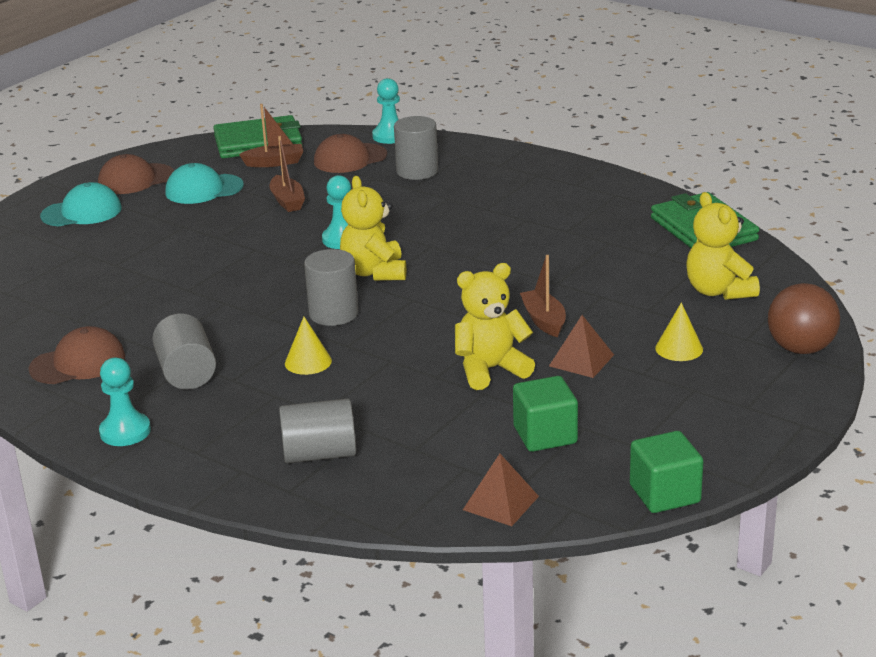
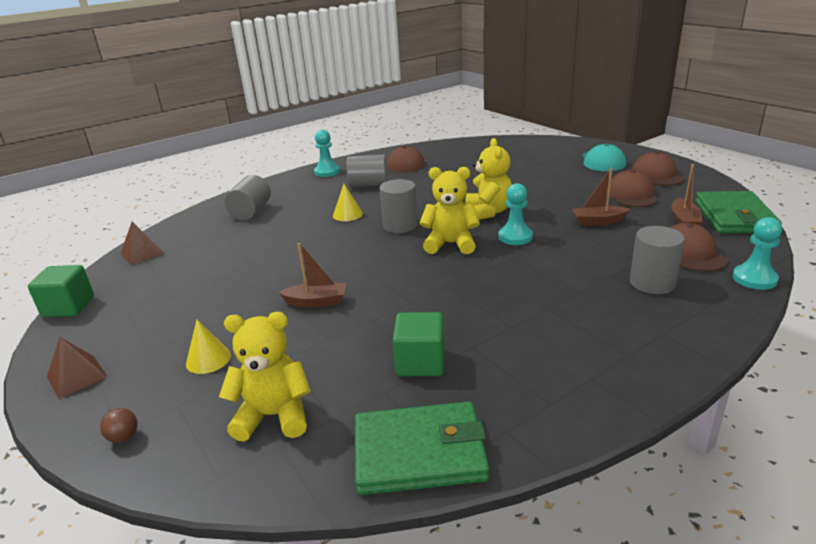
camera: 110 degrees right, 0 degrees up
turquoise cap [166,163,244,204] -> brown cap [607,170,658,207]
yellow teddy bear [455,263,535,390] -> yellow teddy bear moved to [466,138,512,220]
green cube [513,376,578,452] -> green cube moved to [392,312,445,376]
brown pyramid [549,315,614,378] -> brown pyramid moved to [47,337,108,399]
brown ball [768,283,840,354] -> brown ball [100,408,138,443], size x0.44

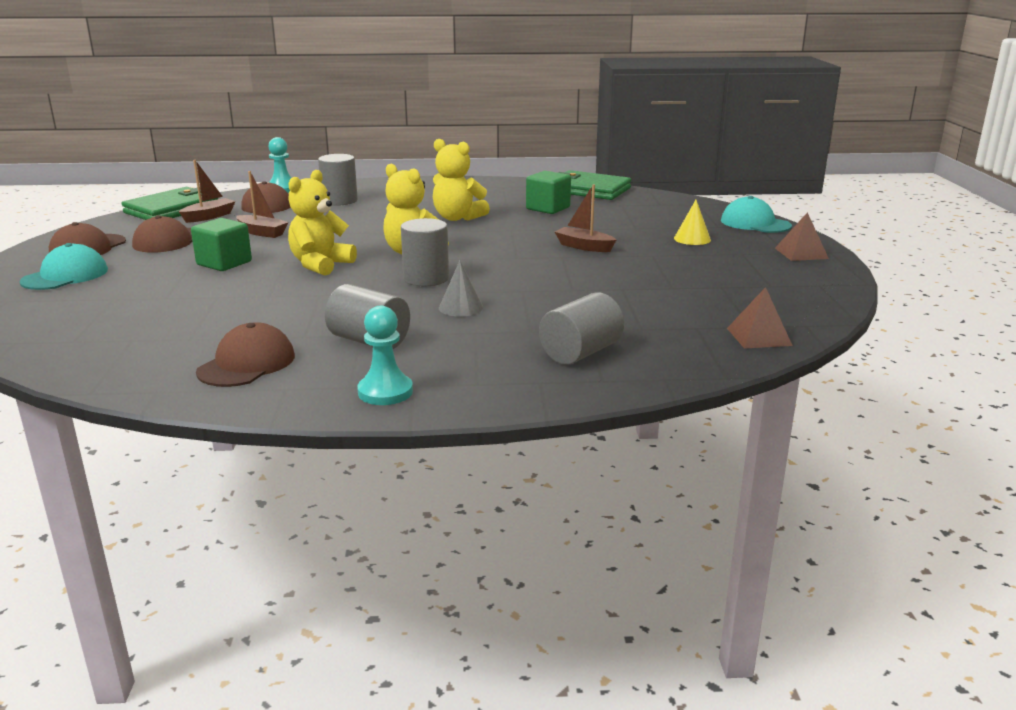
camera: 150 degrees left, 5 degrees down
green cube [28,265,94,317] -> green cube moved to [191,218,252,271]
brown ball [100,408,138,443] -> turquoise cap [721,196,792,233]
yellow teddy bear [219,312,311,442] -> yellow teddy bear moved to [433,139,490,221]
yellow cone [333,184,363,221] -> grey cone [439,261,483,317]
turquoise pawn [499,183,533,245] -> none

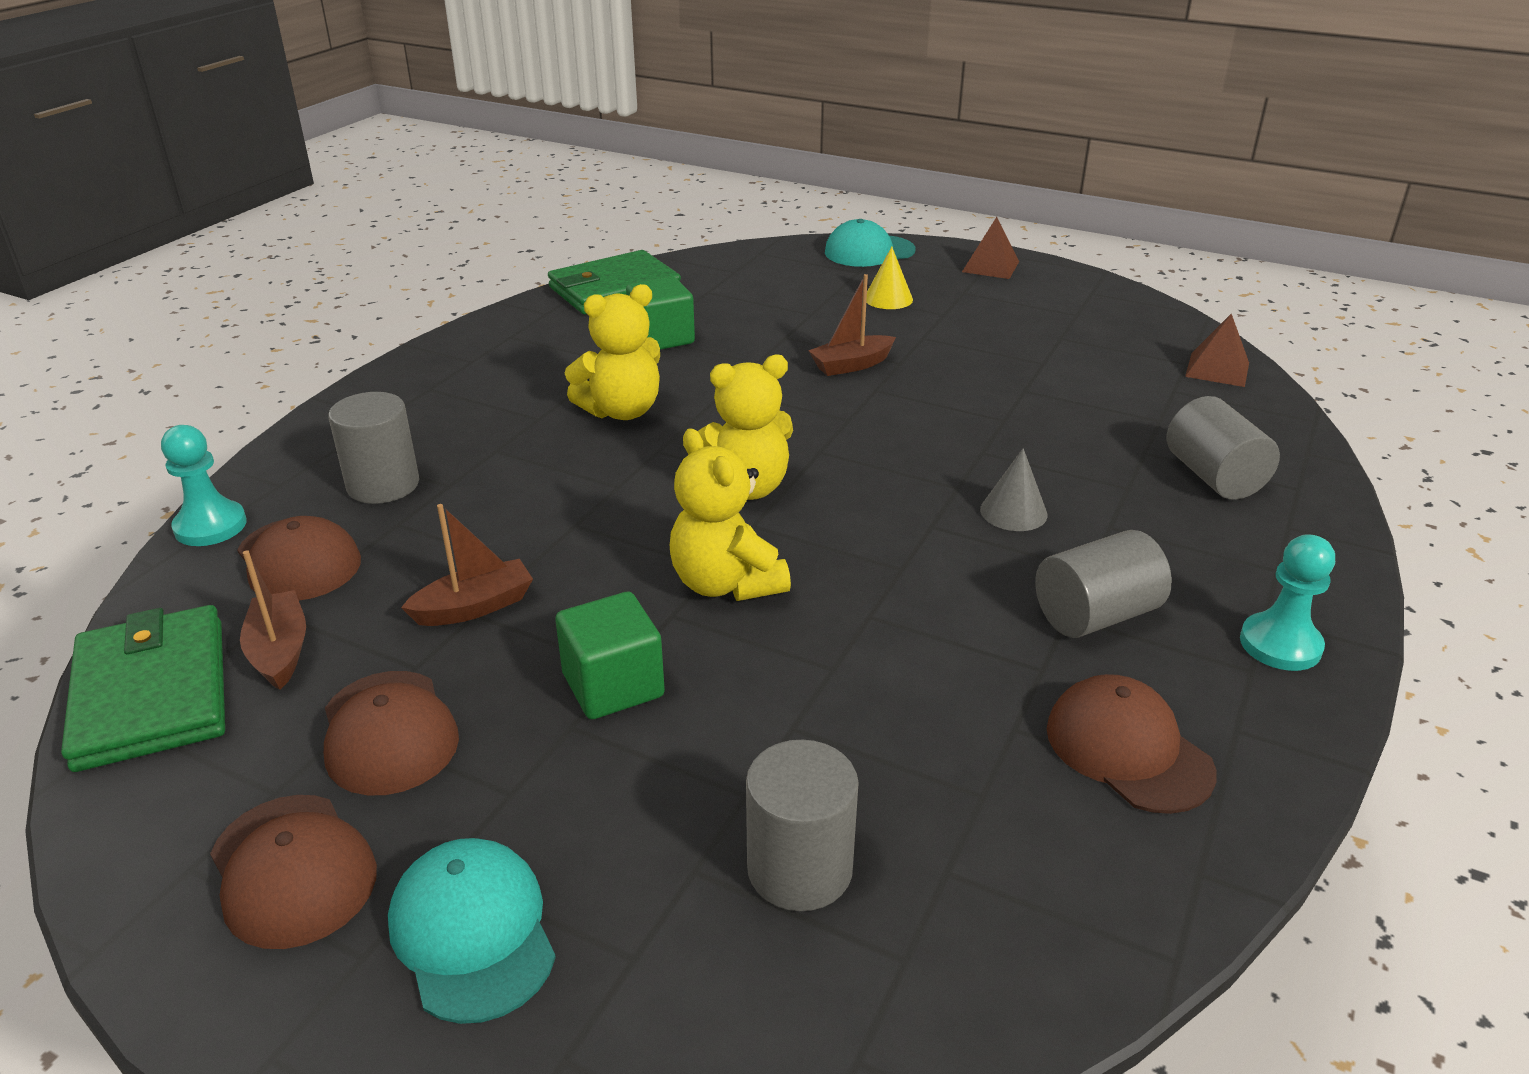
camera: 60 degrees left, 10 degrees up
grey cylinder [401,218,449,286] -> grey cylinder moved to [746,740,859,911]

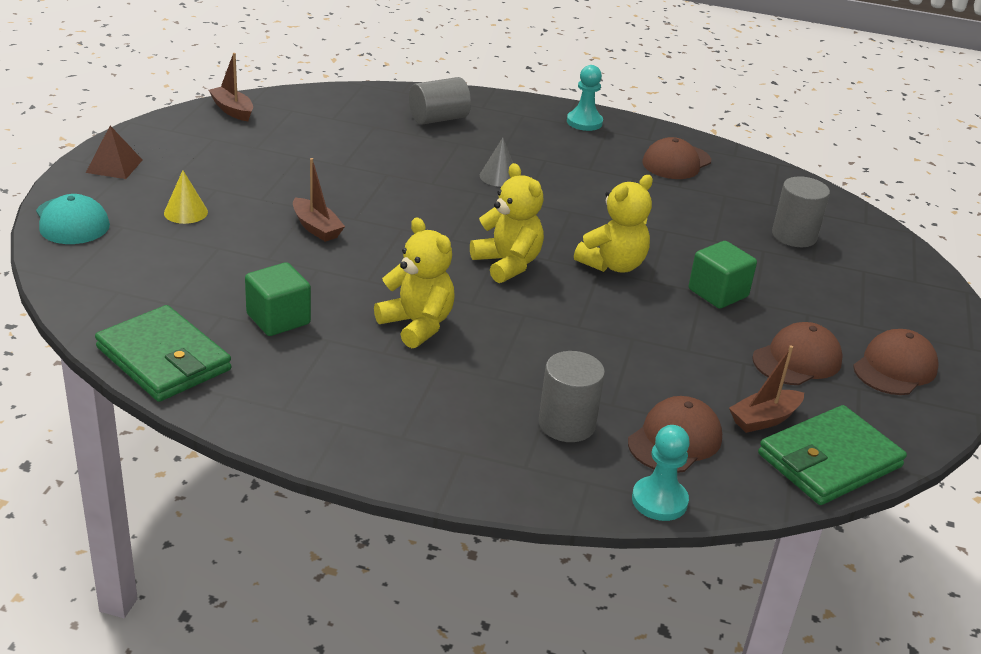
camera: 105 degrees left, 0 degrees up
turquoise cap [388,838,556,1024] -> none
brown boat [401,504,533,626] -> brown boat moved to [209,53,253,121]
grey cylinder [1035,530,1172,638] -> none
brown pyramid [1185,314,1249,387] -> none

